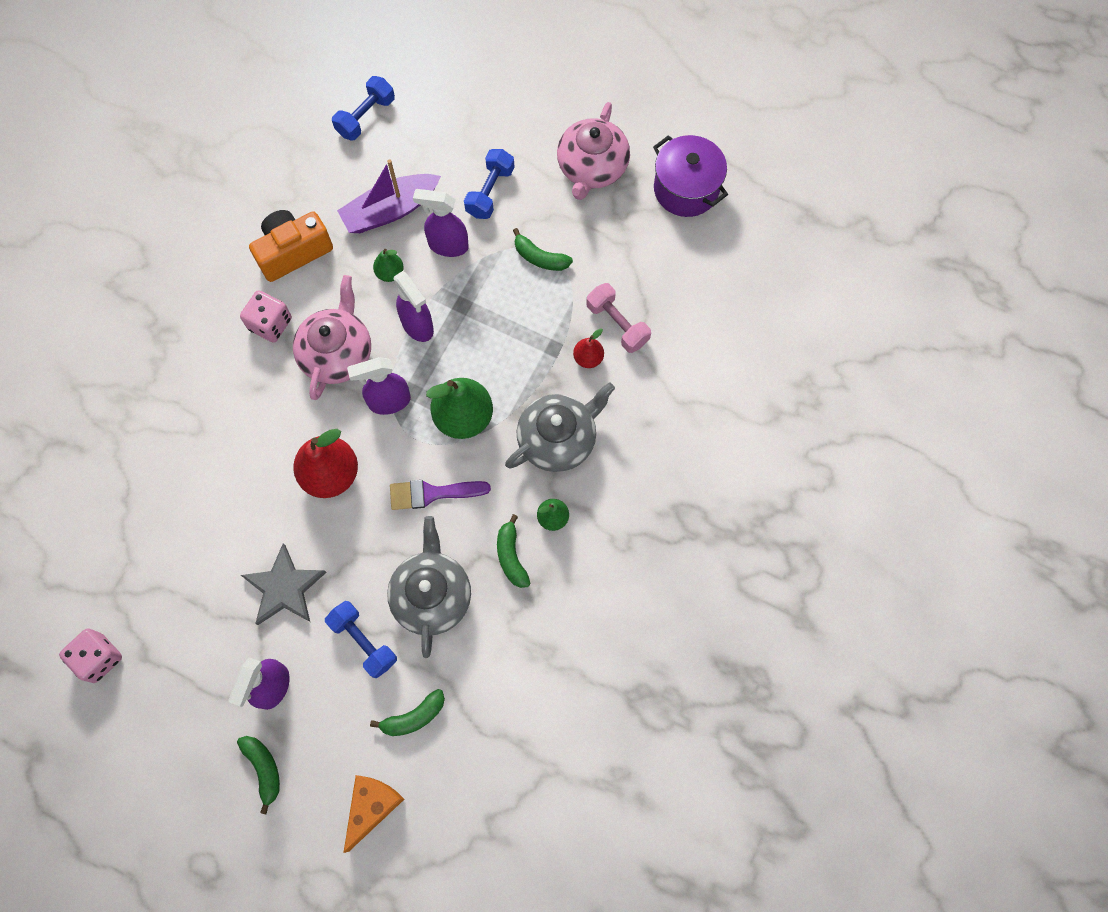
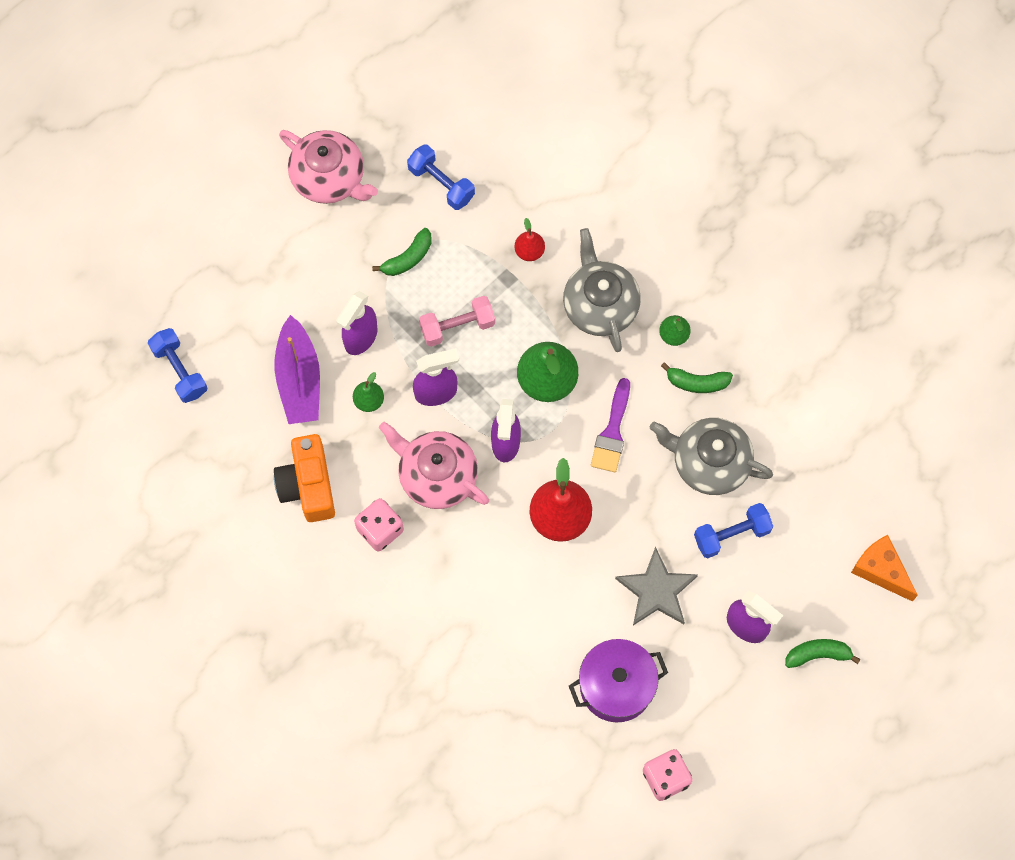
camera: 70 degrees left, 0 degrees up
green banana [370,689,445,736] -> none
blue dumbbell [464,149,515,219] -> blue dumbbell moved to [407,144,475,210]
pink dumbbell [586,283,651,353] -> pink dumbbell moved to [419,296,495,347]
purple pot [653,135,728,217] -> purple pot moved to [569,639,668,722]

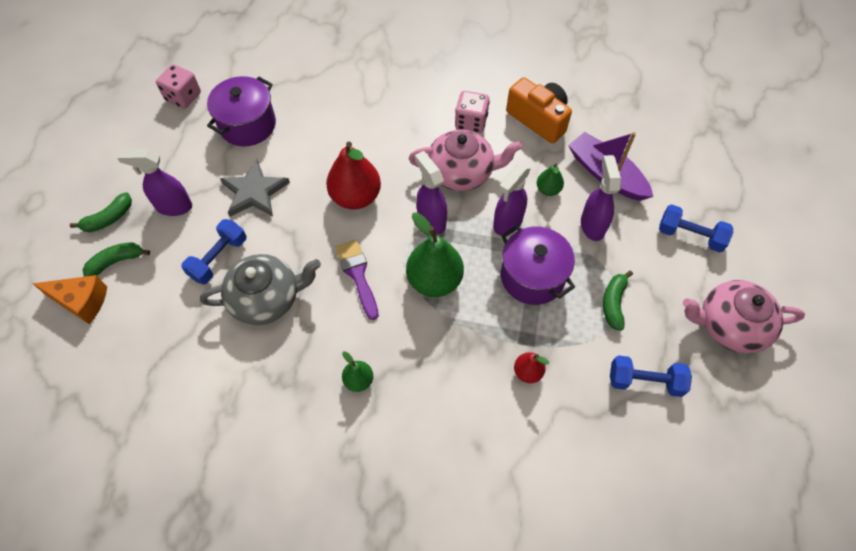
camera: 145 degrees right, 10 degrees down
blue dumbbell [148,328,207,403] -> blue dumbbell moved to [659,204,733,253]
pink dumbbell [419,296,495,347] -> purple pot [501,225,575,305]
grey teapot [563,228,641,352] -> none
green banana [661,362,733,393] -> green banana moved to [83,242,150,277]

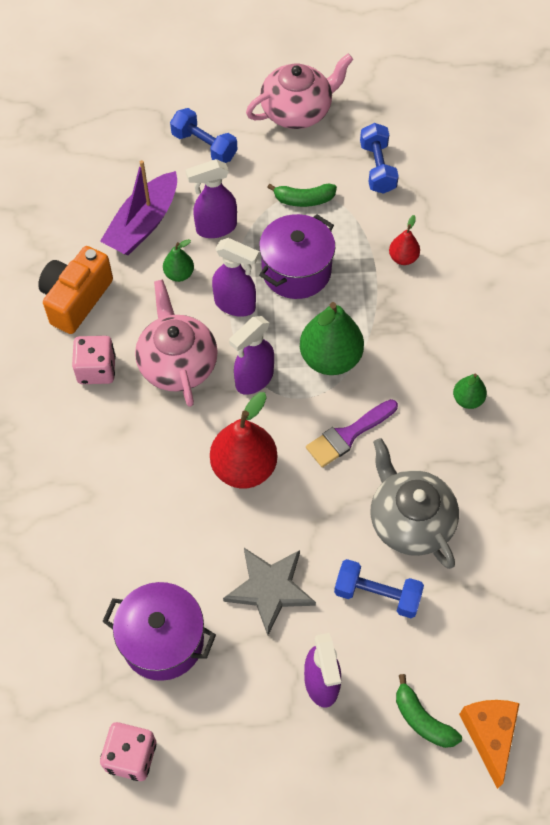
camera: 105 degrees left, 0 degrees up
green banana [70,192,132,232] -> none
blue dumbbell [659,204,733,253] -> blue dumbbell turned 60 degrees counterclockwise [170,108,238,163]
pink teapot [683,280,805,353] -> pink teapot turned 105 degrees counterclockwise [246,54,354,129]

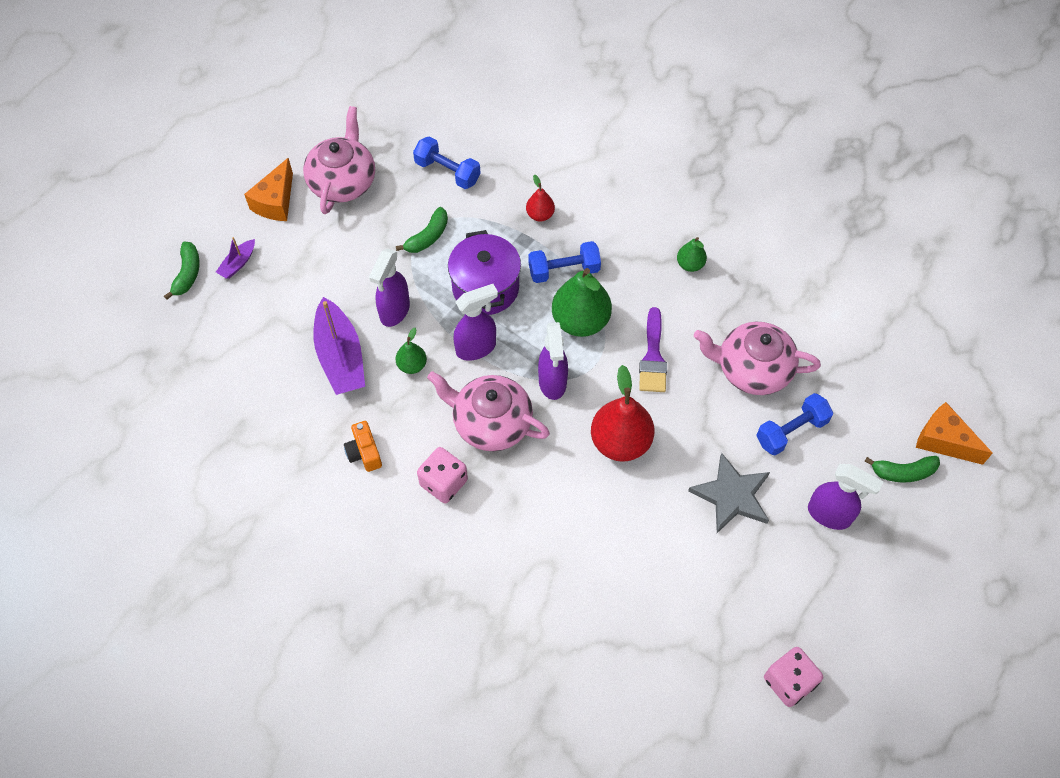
camera: 50 degrees left, 0 degrees up
orange camera [38,246,113,334] -> orange camera [344,421,382,472], size x0.56
purple pot [102,582,216,681] -> none
blue dumbbell [170,108,238,163] -> blue dumbbell moved to [528,241,601,283]
grey teapot [371,438,459,569] -> pink teapot [694,322,821,395]
none -> green banana [164,242,200,300]
none -> purple boat [216,237,255,279]
none -> orange cheese [244,158,293,221]

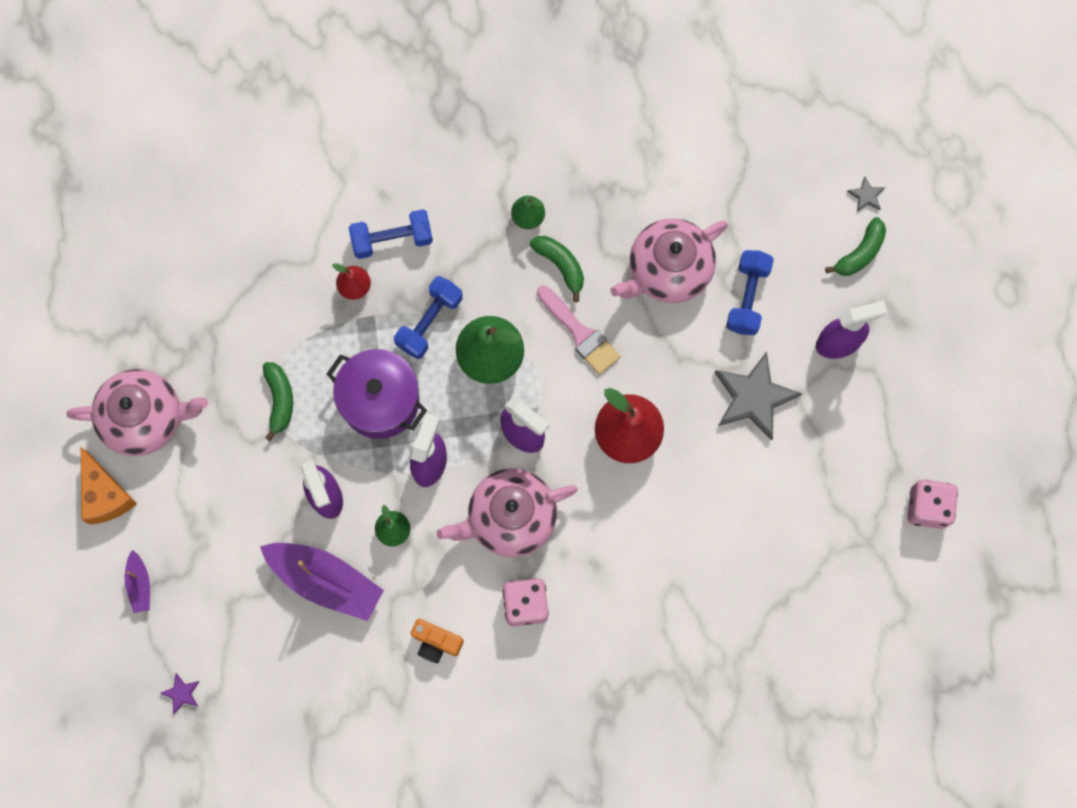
camera: 45 degrees left, 15 degrees up
green banana [164,242,200,300] -> green banana moved to [530,236,584,302]
pink teapot [303,106,375,214] -> pink teapot turned 120 degrees clockwise [67,369,208,456]
blue dumbbell [413,136,481,189] -> blue dumbbell moved to [349,209,433,259]
purple brush [639,307,667,392] -> pink brush [537,285,621,375]
orange cheese [916,402,993,465] -> grey star [847,176,885,212]
none -> purple star [161,673,200,714]

